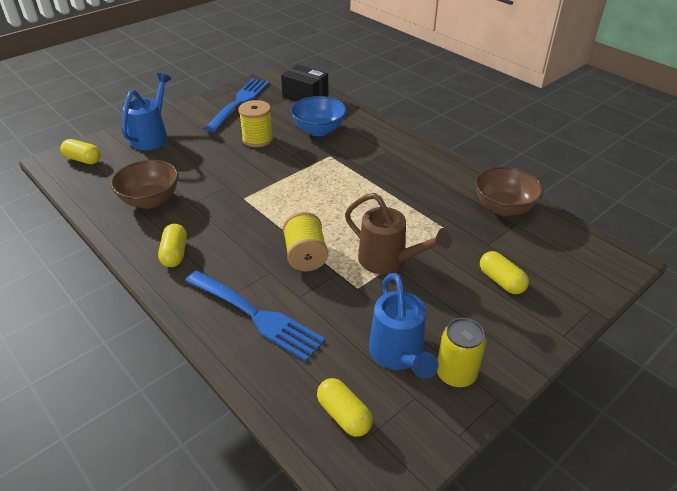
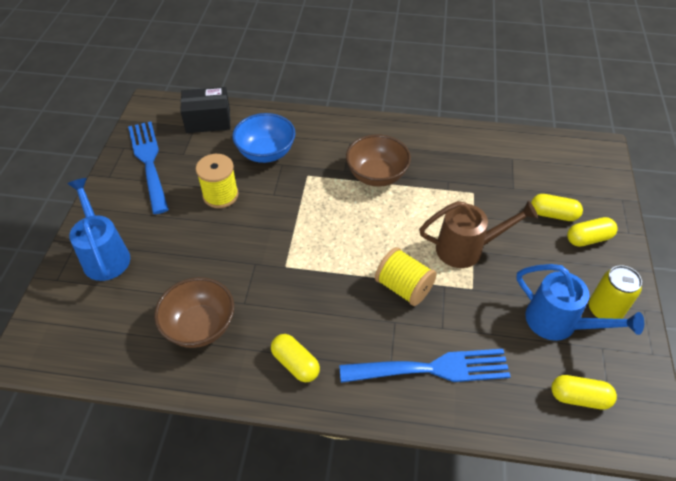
camera: 40 degrees left, 10 degrees up
yellow capsule [60,139,101,164] -> yellow capsule moved to [567,217,618,247]
brown bowl [475,166,544,216] -> brown bowl moved to [346,134,411,187]

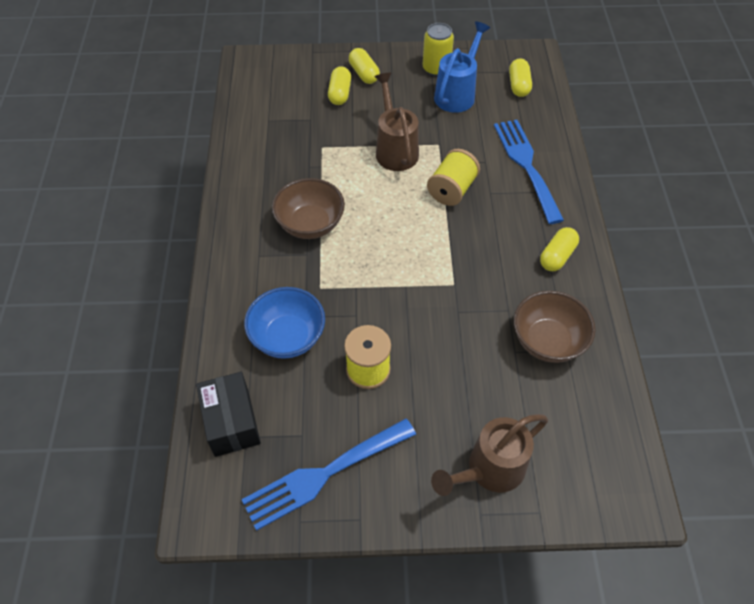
camera: 100 degrees left, 5 degrees up
blue watering can [67,178,130,281] -> brown watering can [431,414,548,496]

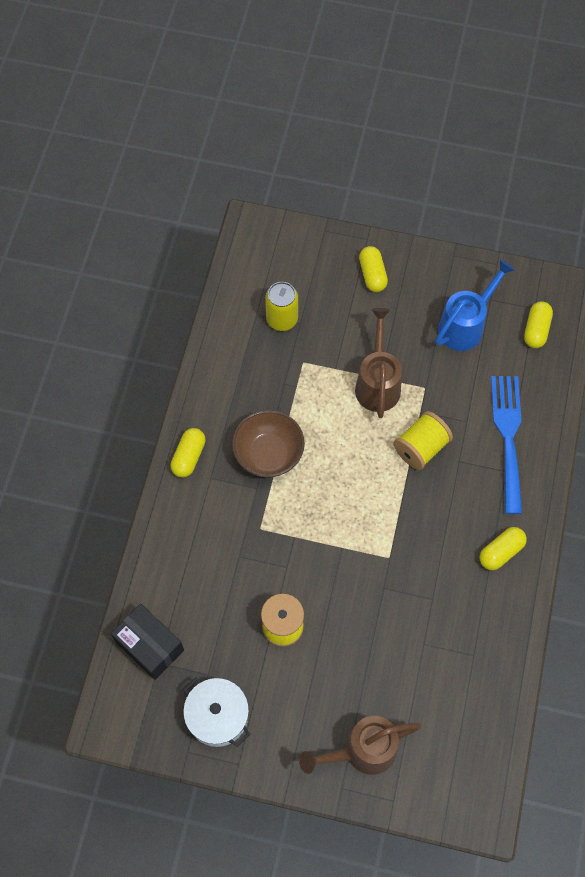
camera: 15 degrees right, 10 degrees up
black box [196,372,261,457] -> black box turned 45 degrees counterclockwise [111,604,184,680]
blue fork [241,418,416,531] -> white pot [183,677,250,747]
blue bowl [244,287,325,359] -> none
yellow capsule [328,66,351,105] -> yellow capsule moved to [171,428,206,477]
yellow can [423,23,454,76] -> yellow can moved to [265,282,298,331]
brown bowl [514,291,596,363] -> none

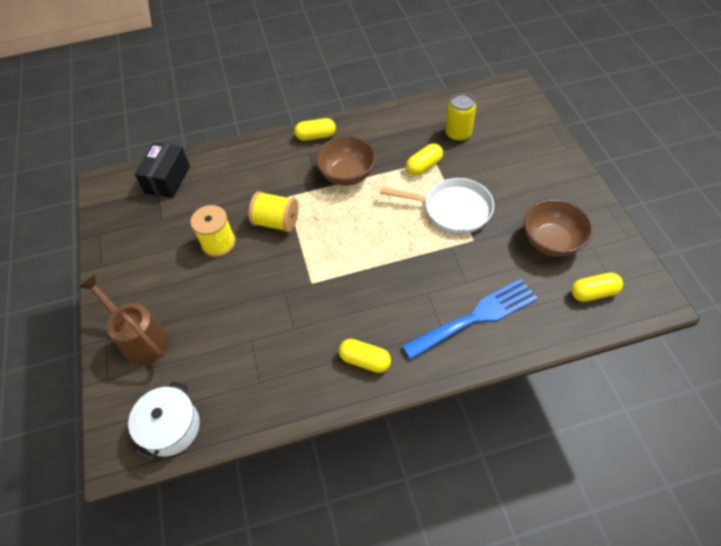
camera: 65 degrees right, 10 degrees down
white pot [183,677,250,747] -> white pot moved to [128,381,200,460]
brown watering can [355,308,402,418] -> white pan [380,178,494,234]
yellow capsule [359,246,388,292] -> yellow capsule moved to [406,143,443,175]
yellow spool [393,411,453,470] -> yellow spool moved to [249,191,298,232]
blue watering can [435,259,515,351] -> brown bowl [524,199,593,257]

